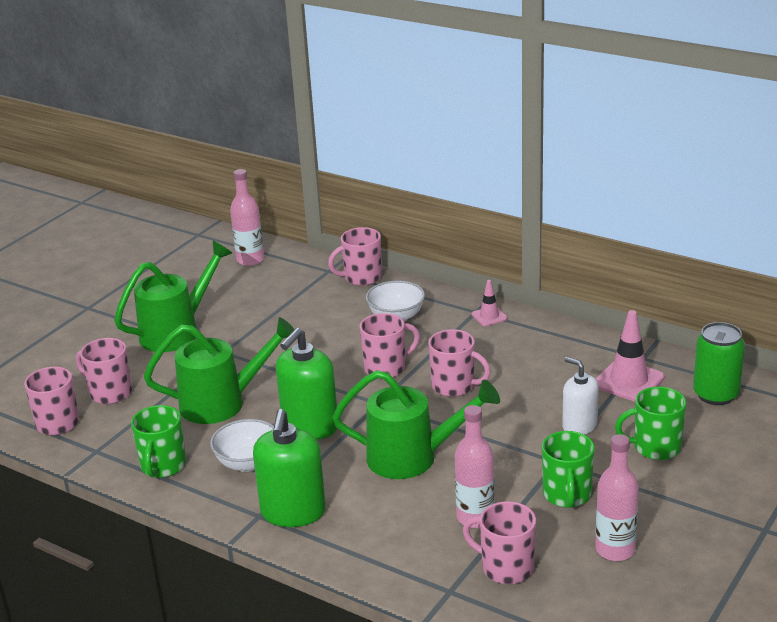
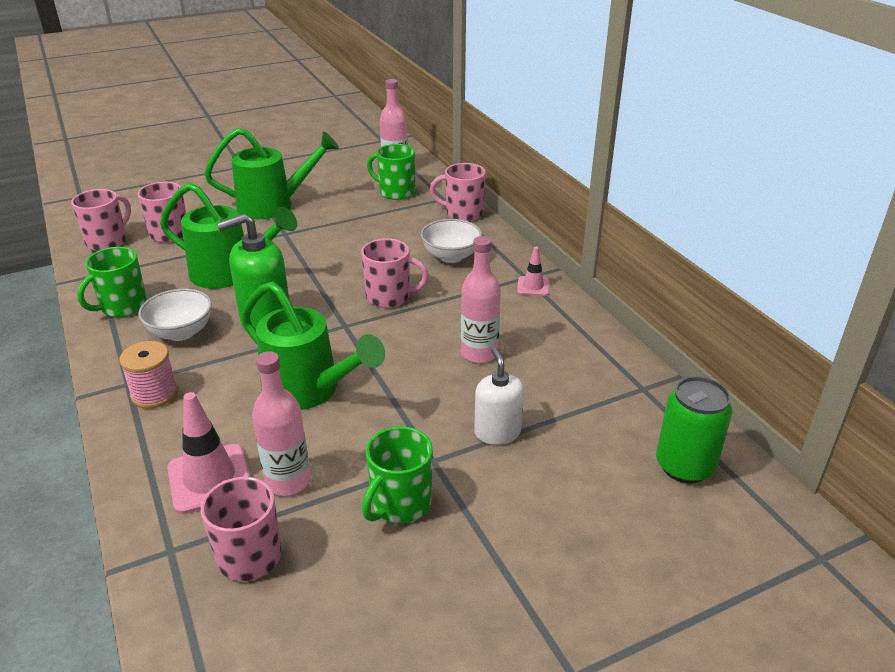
camera: 30 degrees right, 5 degrees up
green soap dispenser [253,409,326,527] -> pink spool [119,341,178,409]
pink mug [428,329,491,397] -> none
pink bottle [595,434,639,561] -> pink bottle moved to [461,236,501,363]
pink traffic cone [596,310,665,402] -> pink traffic cone moved to [167,392,250,514]
green mug [615,387,687,460] -> green mug moved to [367,144,415,200]

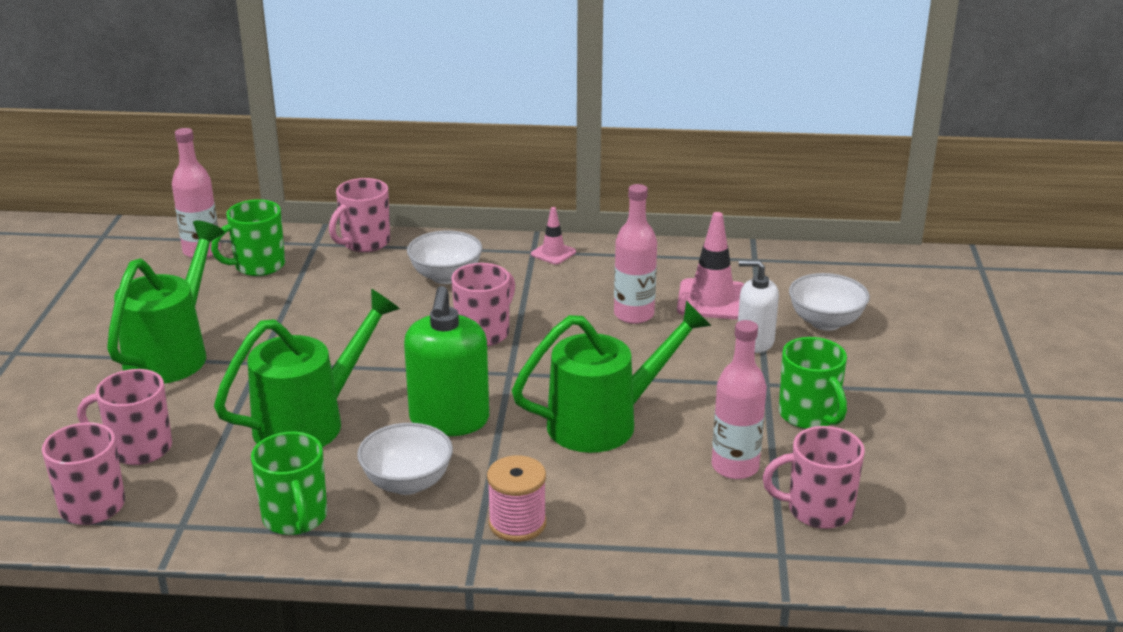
camera: 60 degrees left, 5 degrees down
pink traffic cone [167,392,250,514] -> pink traffic cone moved to [677,212,744,319]
green can [656,376,732,483] -> none
none -> white bowl [789,273,870,331]

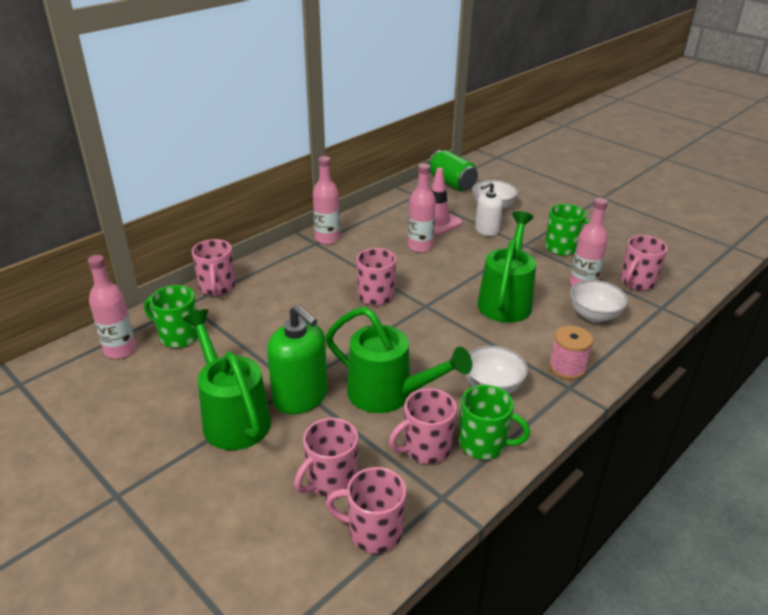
camera: 50 degrees left, 5 degrees up
green mug [211,199,285,276] -> green mug turned 105 degrees clockwise [144,285,198,348]
green watering can [214,289,400,447] -> green watering can turned 120 degrees clockwise [325,307,472,413]
green soap dispenser [404,286,489,436] -> green soap dispenser moved to [267,304,328,414]
white bowl [407,231,483,284] -> white bowl moved to [570,280,628,322]
pink traffic cone [531,207,576,265] -> pink bottle [313,156,340,244]
none -> pink mug [389,388,457,464]
none -> green can [428,150,478,191]

